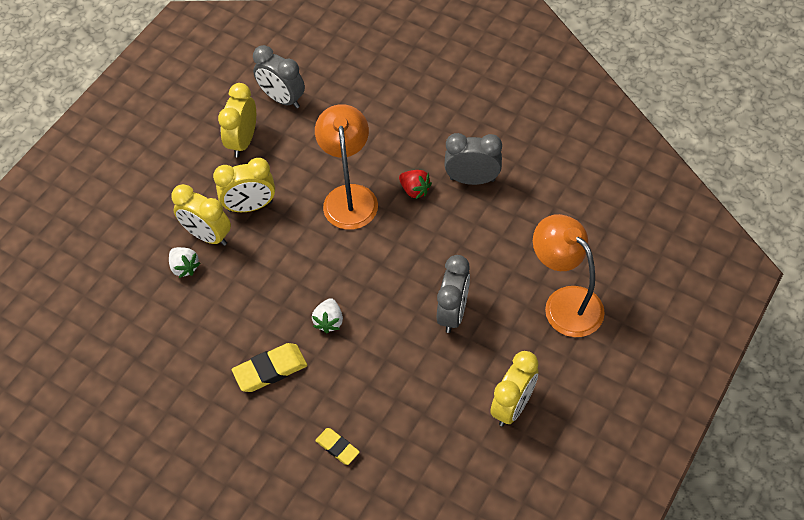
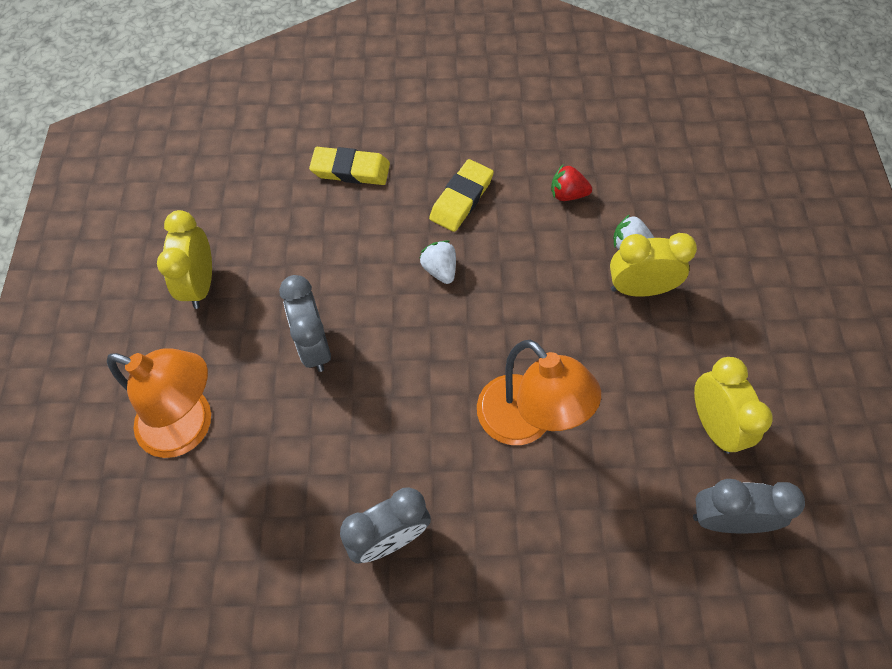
camera: 145 degrees right, 5 degrees up
yellow clock [213,158,275,212] -> none
yellow eraser [315,428,360,465] -> yellow eraser [309,147,390,185], size x1.62
red strawberry [399,170,432,199] -> red strawberry moved to [551,165,592,201]

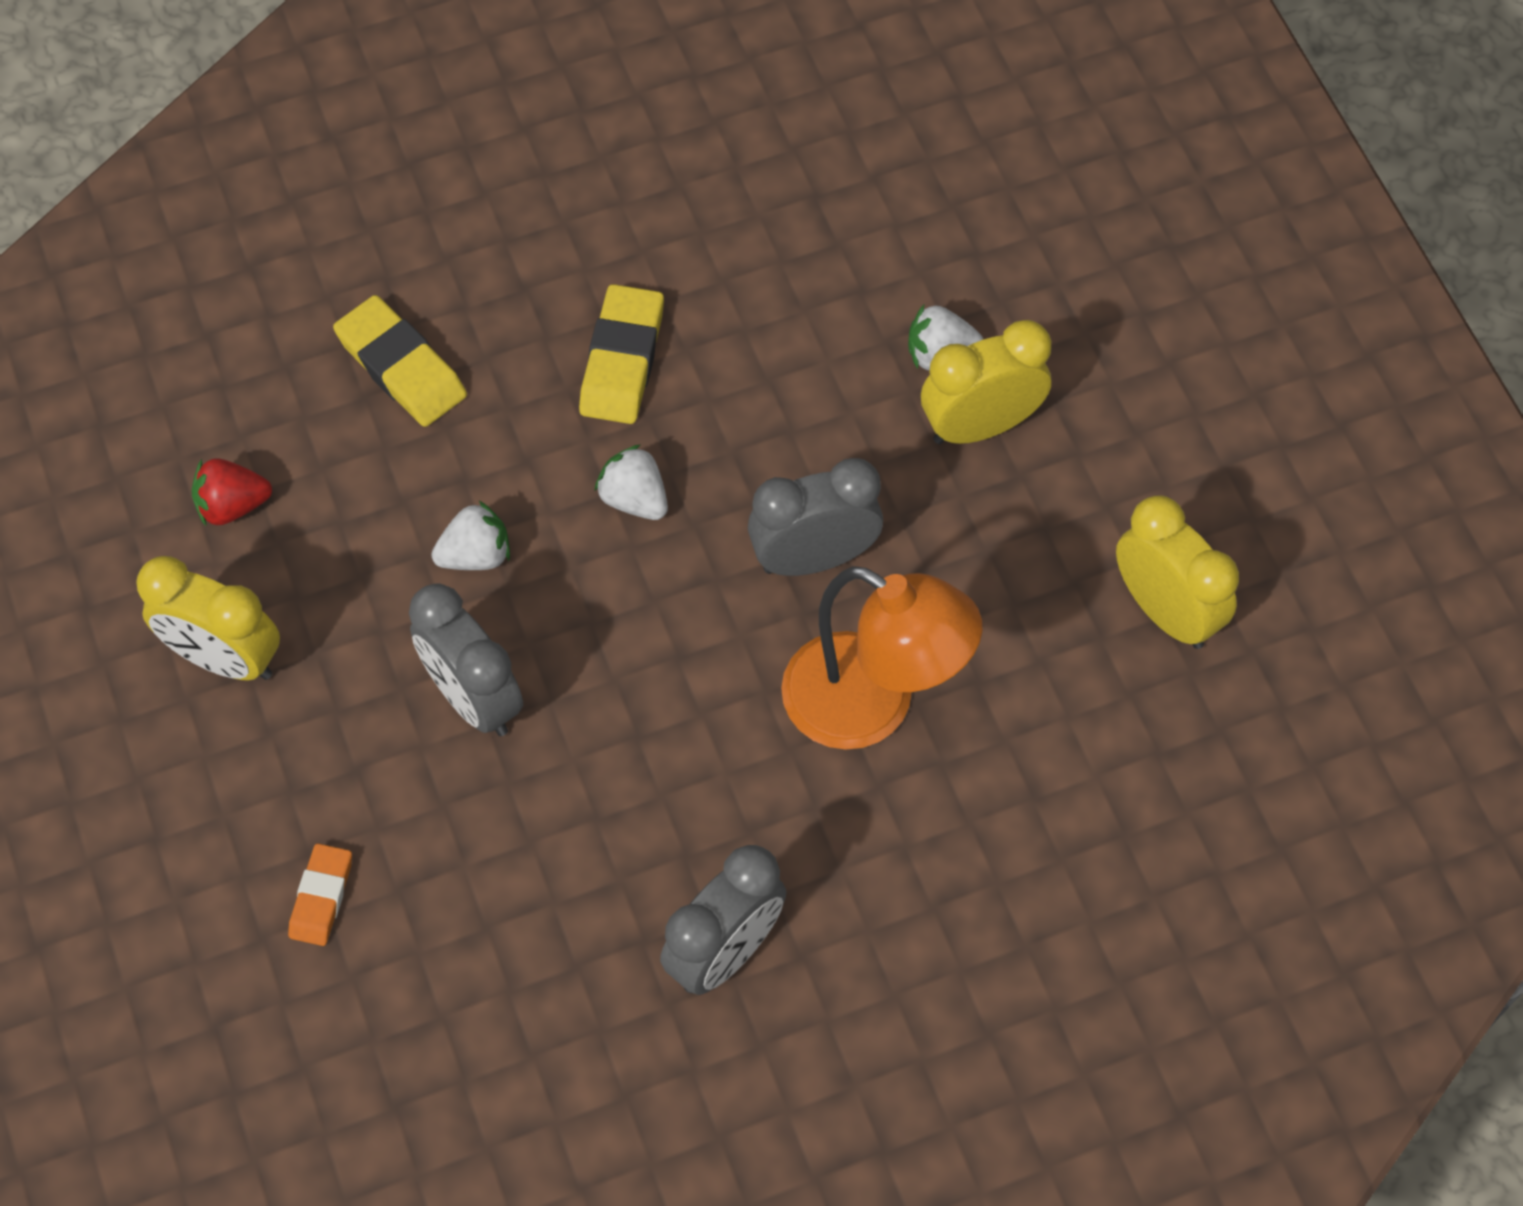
camera: 20 degrees left, 0 degrees up
orange lamp [107,349,211,458] -> orange eraser [288,843,352,946]
yellow clock [157,210,212,309] -> yellow clock turned 45 degrees counterclockwise [136,556,280,680]
yellow eraser [309,147,390,185] -> yellow eraser turned 60 degrees clockwise [333,295,467,427]
red strawberry [551,165,592,201] -> red strawberry moved to [191,458,272,526]
grey clock [693,479,805,533] -> grey clock moved to [748,458,883,576]
none -> white strawberry [431,501,510,570]

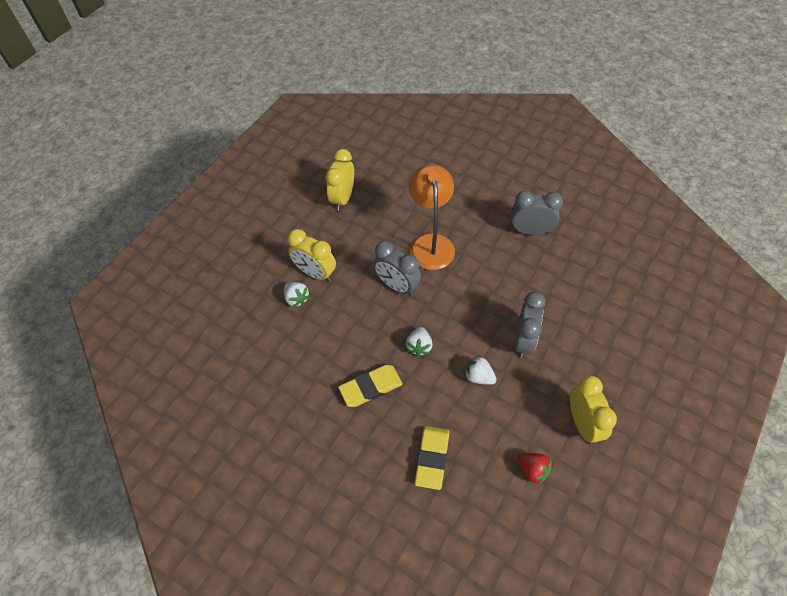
camera: 125 degrees left, 5 degrees down
orange eraser [288,843,352,946] -> none

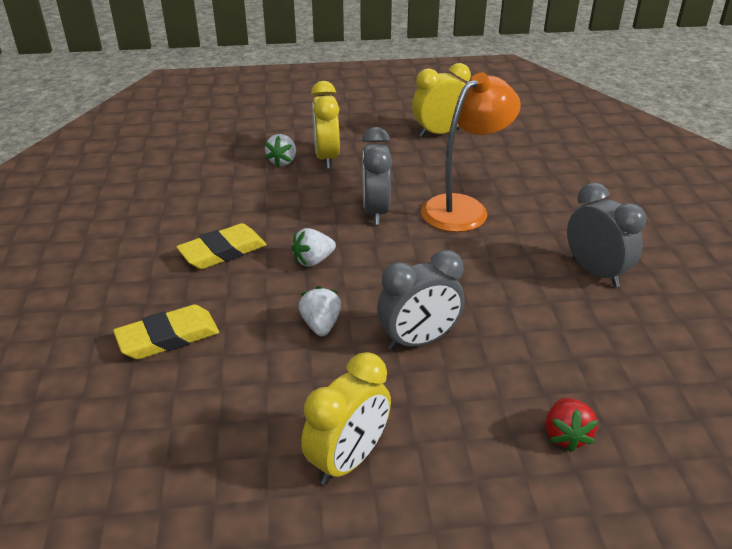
camera: 50 degrees right, 20 degrees down
yellow eraser [338,365,403,407] -> yellow eraser turned 60 degrees counterclockwise [176,223,267,269]
red strawberry [517,453,552,485] -> red strawberry moved to [546,398,598,452]

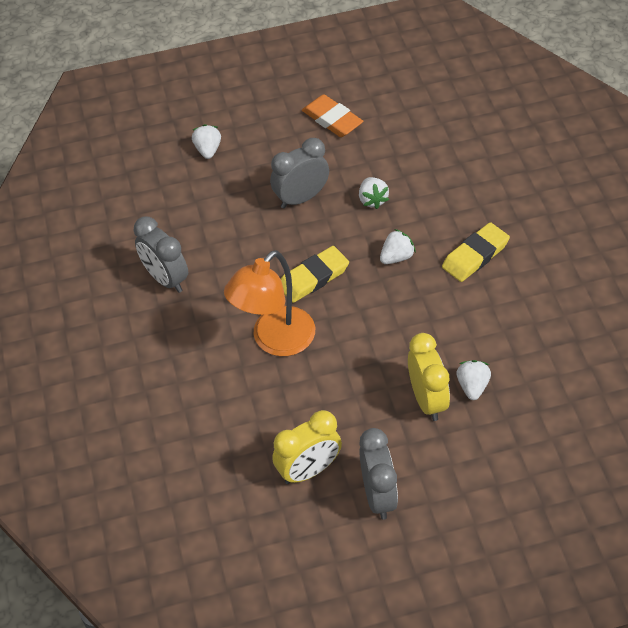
camera: 175 degrees right, 15 degrees up
yellow eraser [113,304,219,360] -> yellow eraser moved to [281,246,349,303]
yellow clock [301,352,391,485] -> orange eraser [302,94,363,137]
grey clock [362,127,392,225] -> grey clock moved to [359,428,398,520]
red strawberry [546,398,598,452] -> white strawberry [192,124,221,159]

